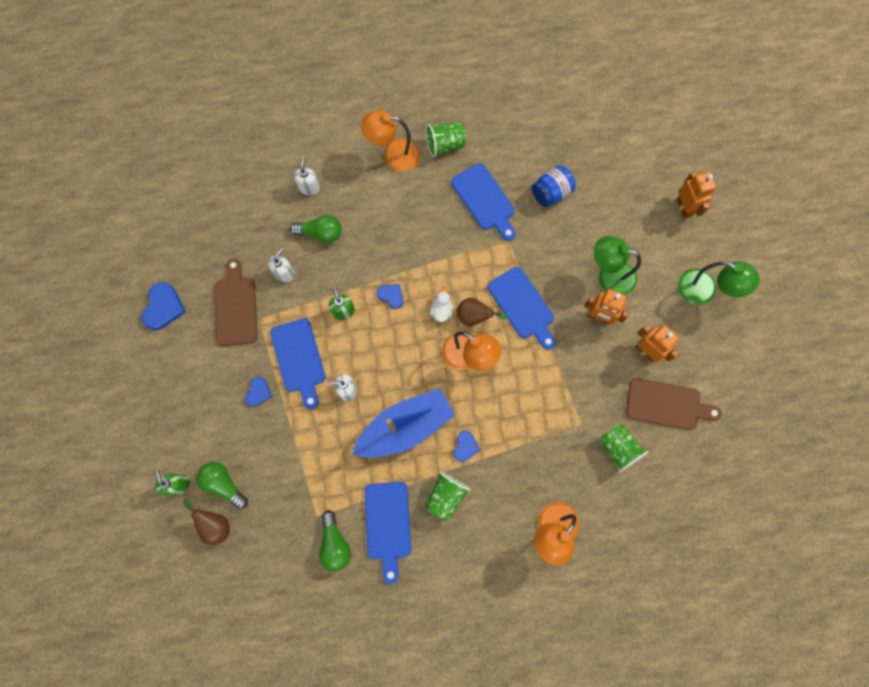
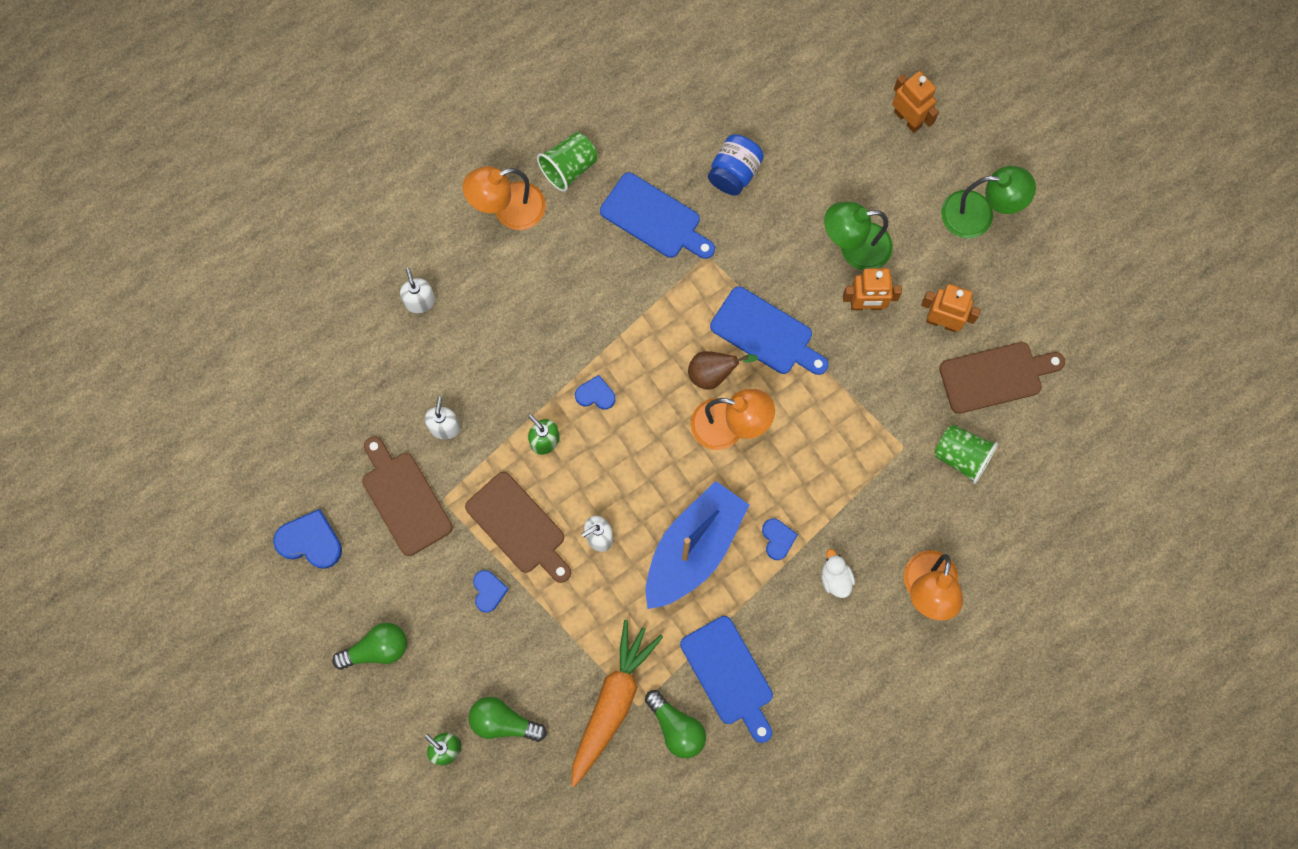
camera: 25 degrees left, 0 degrees up
blue heart [141,282,186,330] -> blue heart turned 60 degrees counterclockwise [273,509,342,569]
brown pear [183,499,229,545] -> none
blue cutting board [270,318,326,409] -> brown cutting board [465,472,571,583]
green light bulb [290,215,342,243] -> green light bulb moved to [332,623,407,670]
green cup [424,471,471,521] -> none
white duck [430,287,453,322] -> white duck moved to [821,549,855,598]
none -> orange carrot [571,620,663,787]

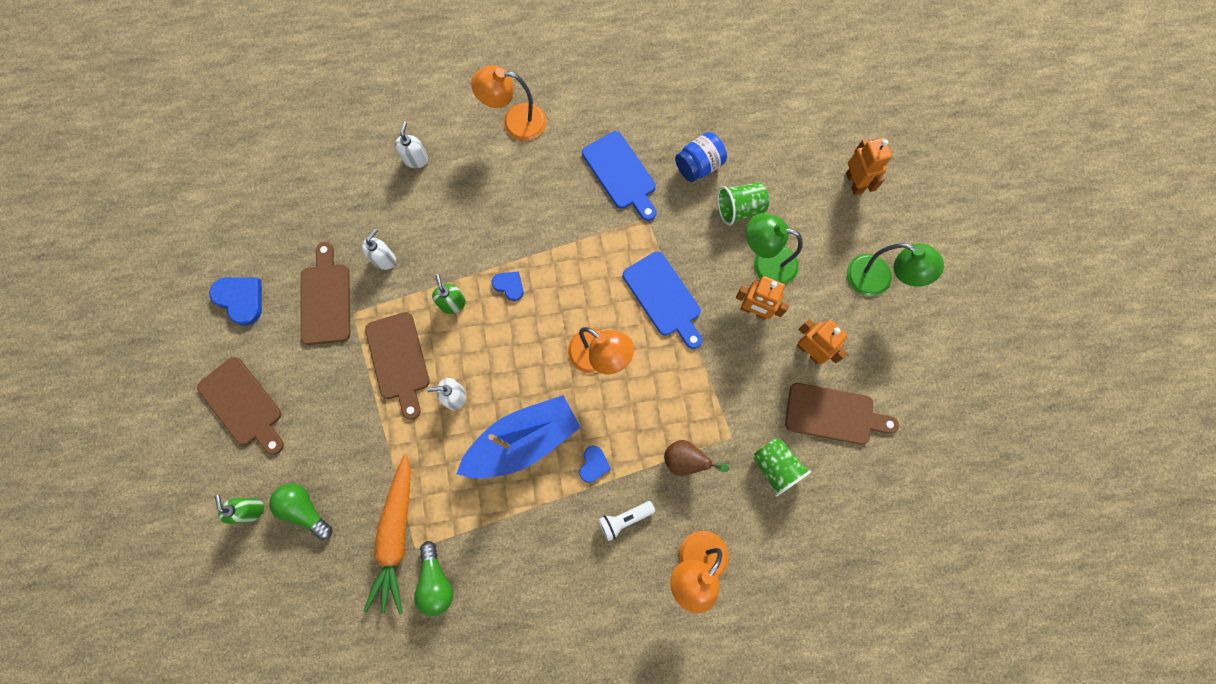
camera: 25 degrees right, 0 degrees up
green light bulb [332,623,407,670] -> brown cutting board [197,357,284,455]
blue heart [473,570,509,613] -> none
green cup [537,132,598,192] -> green cup moved to [717,182,769,225]
orange carrot [571,620,663,787] -> orange carrot turned 135 degrees clockwise [364,455,411,615]
blue cutting board [680,616,773,743] -> none
brown pear [688,351,758,390] -> brown pear moved to [664,440,730,476]
white duck [821,549,855,598] -> white flashlight [598,501,655,542]

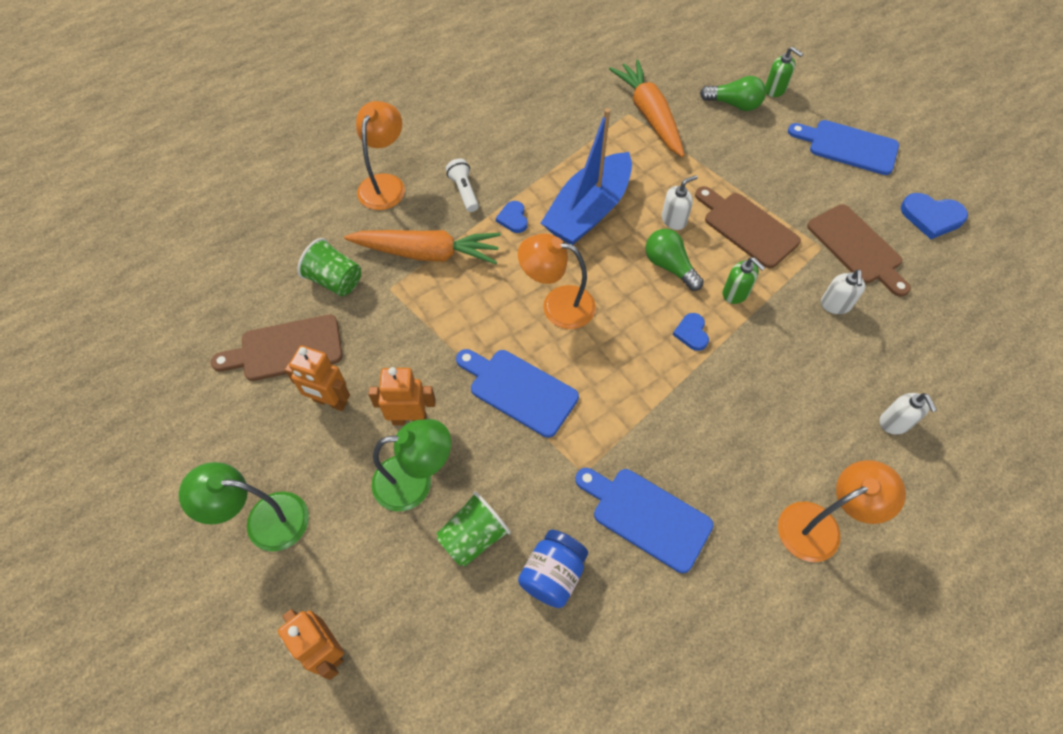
camera: 155 degrees right, 15 degrees down
brown cutting board [197,357,284,455] -> blue cutting board [788,120,899,175]
green light bulb [414,541,453,616] -> green light bulb moved to [645,229,704,291]
blue heart [491,271,523,301] -> blue heart turned 75 degrees clockwise [673,313,709,351]
white flashlight [598,501,655,542] -> white flashlight turned 60 degrees counterclockwise [446,159,479,212]
brown pear [664,440,730,476] -> orange carrot [344,230,501,264]

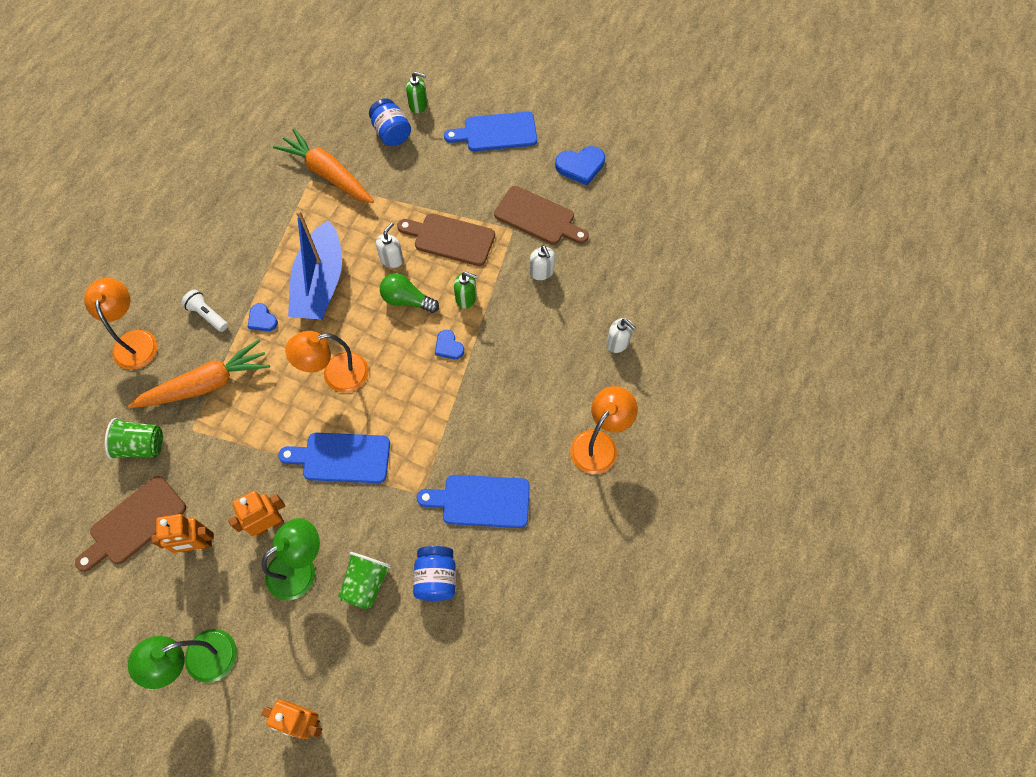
camera: 30 degrees left, 5 degrees up
green light bulb [700,76,766,111] -> blue jar [369,98,411,146]

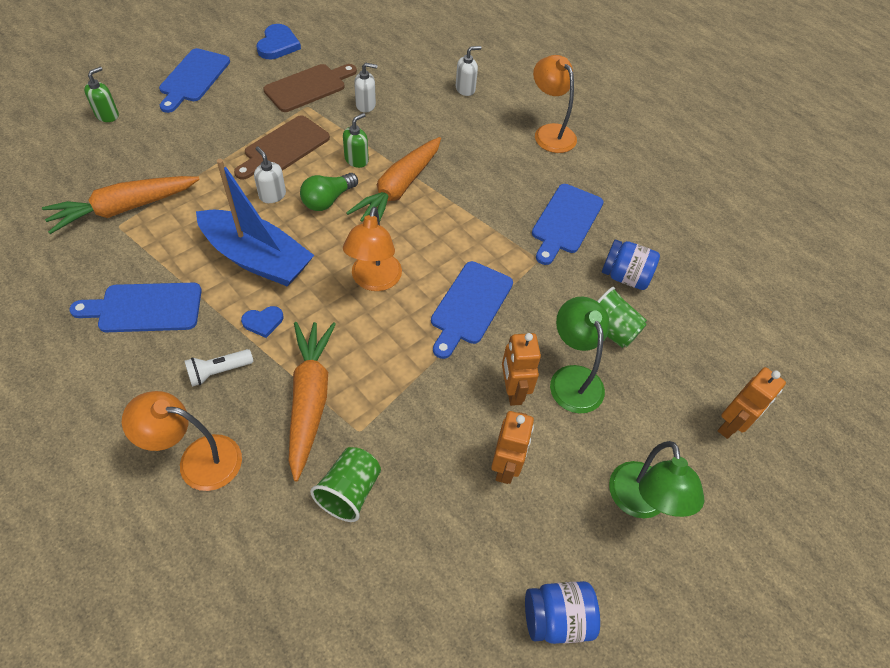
camera: 70 degrees left, 10 degrees down
brown cutting board [75,476,186,572] -> none
blue jar [369,98,411,146] -> blue jar moved to [525,581,600,644]
blue heart [435,330,464,359] -> orange carrot [346,137,441,222]
none -> blue cutting board [69,283,202,332]

